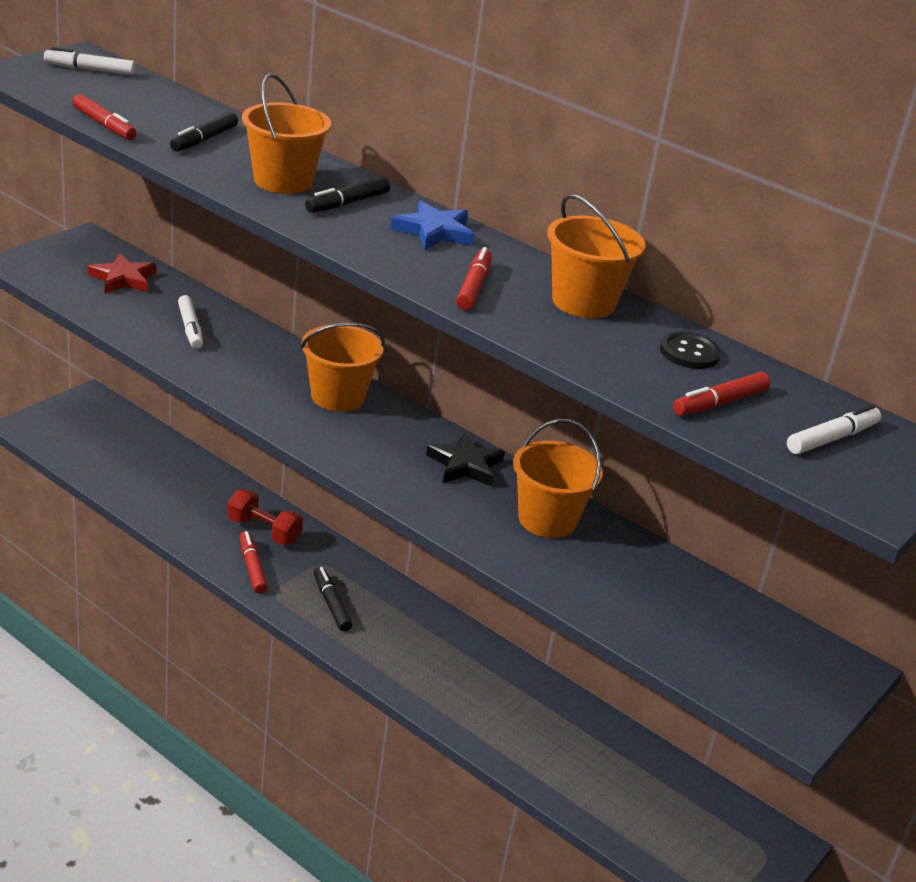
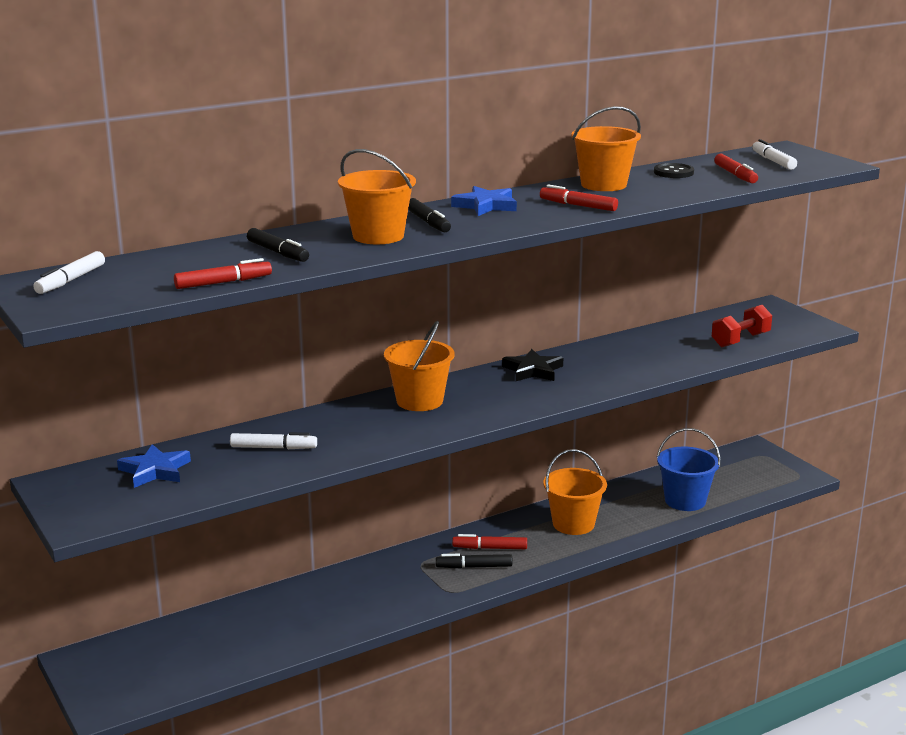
camera: 65 degrees left, 10 degrees down
red star [87,253,156,294] -> blue star [117,444,191,488]
red dumbbell [227,490,303,545] -> red dumbbell moved to [712,305,772,347]
red marker [239,531,268,594] -> red marker moved to [452,534,527,549]
orange bucket [513,419,603,538] -> orange bucket moved to [543,449,607,535]
none -> blue bucket [657,428,721,511]

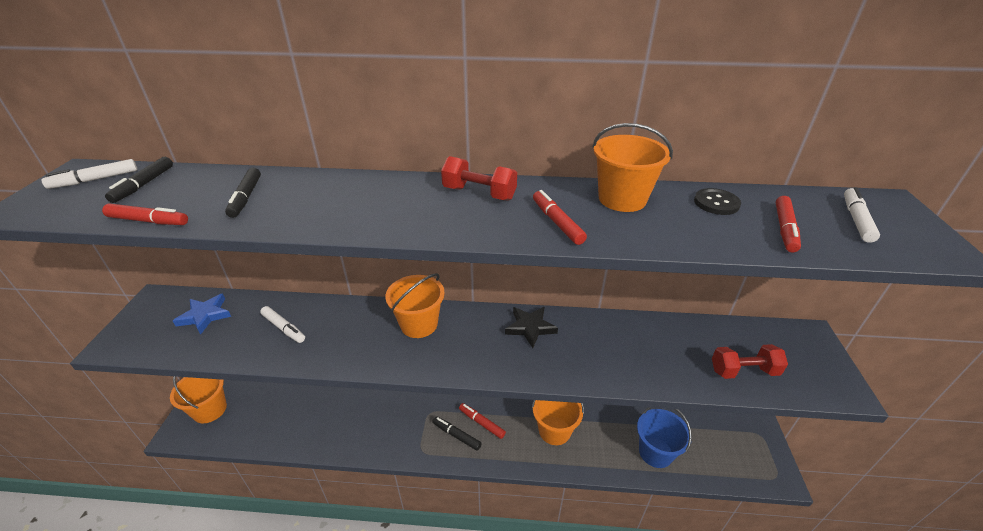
camera: 35 degrees right, 15 degrees up
orange bucket [338,149,416,244] -> orange bucket moved to [170,376,227,423]
black marker [408,198,451,232] -> black marker moved to [105,157,173,203]
blue star [451,186,517,216] -> red dumbbell [441,156,517,201]

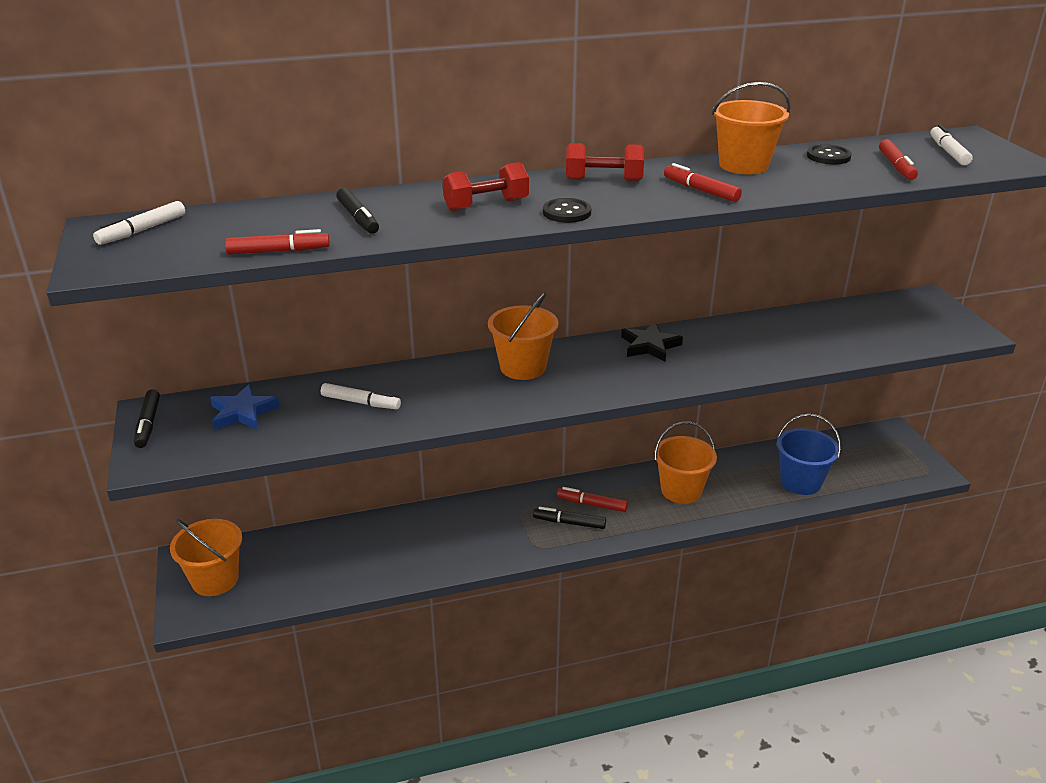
camera: 20 degrees left, 5 degrees down
black marker [105,157,173,203] -> black marker moved to [134,389,160,448]
red dumbbell [712,344,788,379] -> red dumbbell moved to [443,162,529,211]
none -> black button [543,198,591,223]

